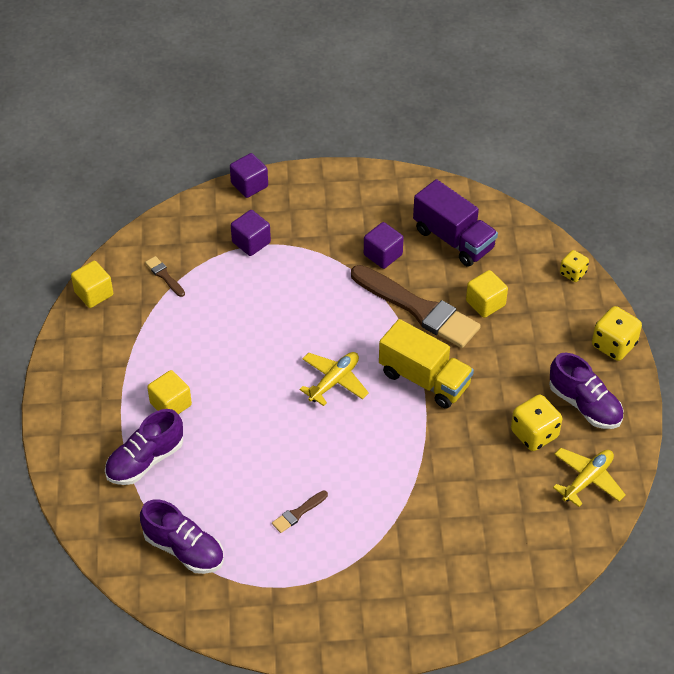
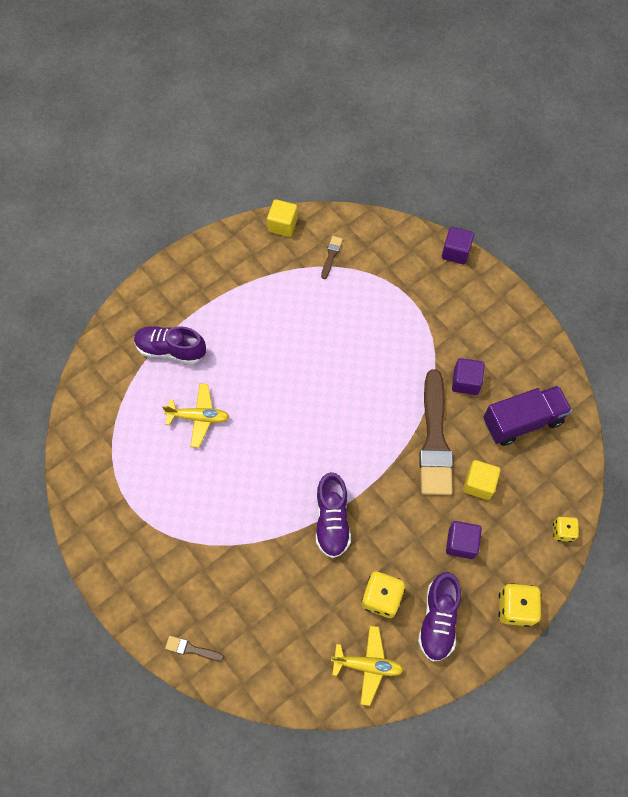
camera: 55 degrees right, 15 degrees up
purple shoe [140,499,224,574] -> purple shoe moved to [316,472,351,558]
yellow cube [147,370,192,414] -> none
purple cube [231,210,271,256] -> purple cube moved to [446,521,482,559]
brown brush [272,491,328,533] -> brown brush moved to [165,636,224,661]
yellow plane [300,352,369,406] -> yellow plane moved to [162,384,229,448]
yellow truck [379,319,474,409] -> none
purple truck [413,179,498,267] -> purple truck turned 120 degrees counterclockwise [483,385,572,446]

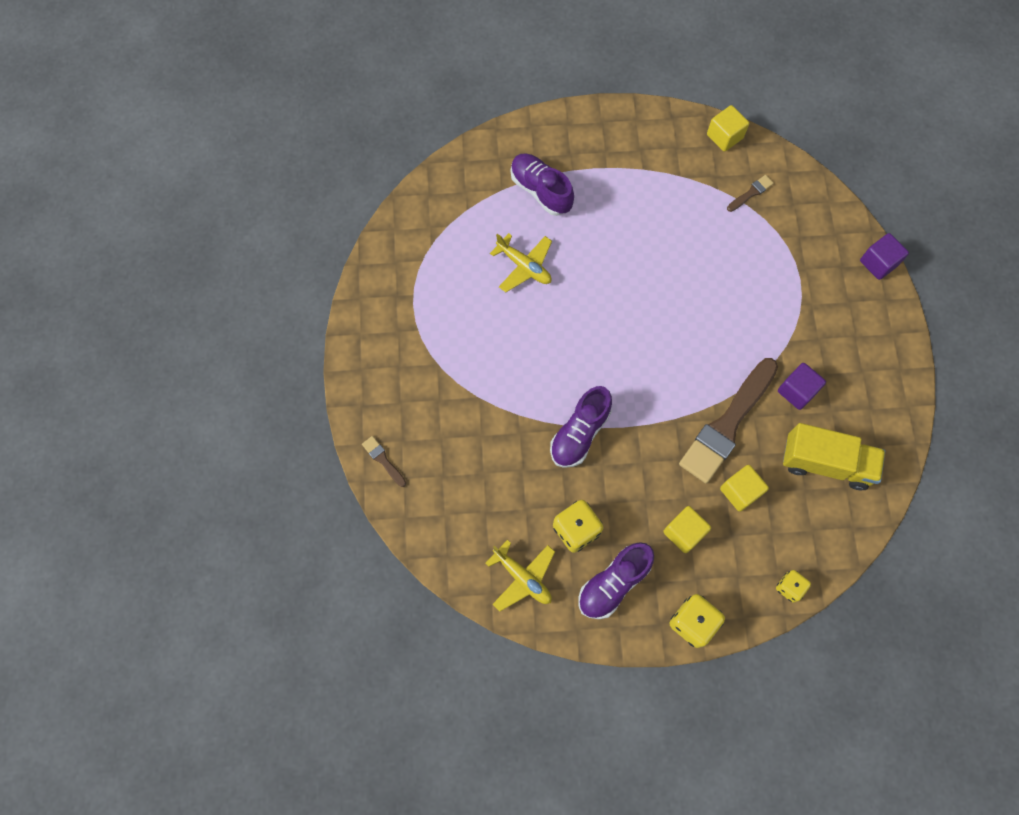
camera: 35 degrees right, 5 degrees up
purple cube [446,521,482,559] -> yellow cube [663,506,711,553]
purple truck [483,385,572,446] -> yellow truck [783,423,885,490]

